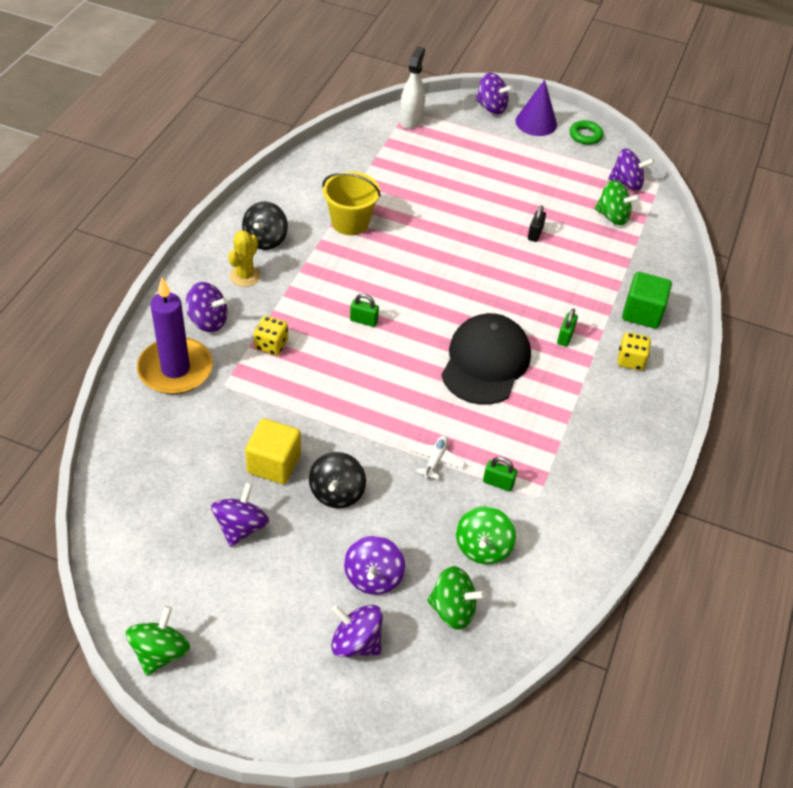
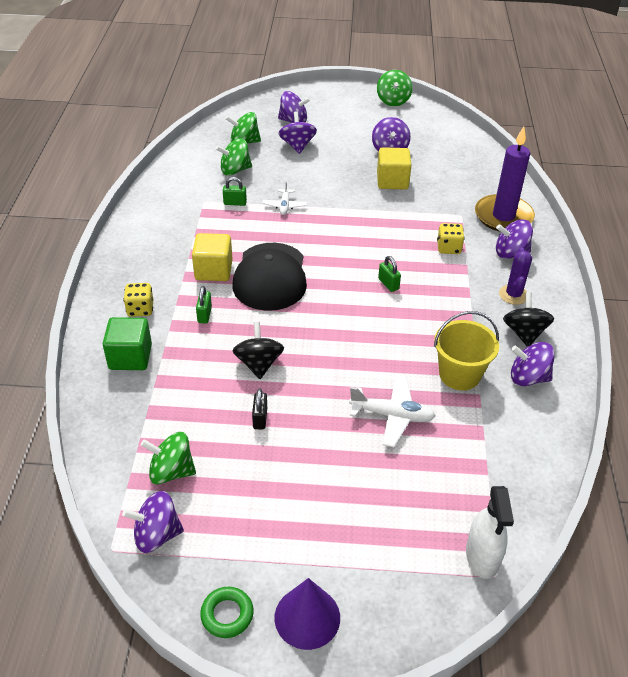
camera: 165 degrees right, 5 degrees down
yellow cactus [228,230,261,287] -> purple cactus [499,248,532,305]
black spinning top [309,452,366,508] -> black spinning top moved to [232,322,284,379]
green padlock [350,293,379,327] -> green padlock turned 60 degrees clockwise [378,256,401,292]
green spinning top [456,506,516,564] -> green spinning top turned 105 degrees counterclockwise [216,138,252,176]
purple spinning top [476,73,513,115] -> purple spinning top moved to [511,342,555,386]
none -> yellow cube [192,233,233,281]
none -> white plane [349,375,436,447]

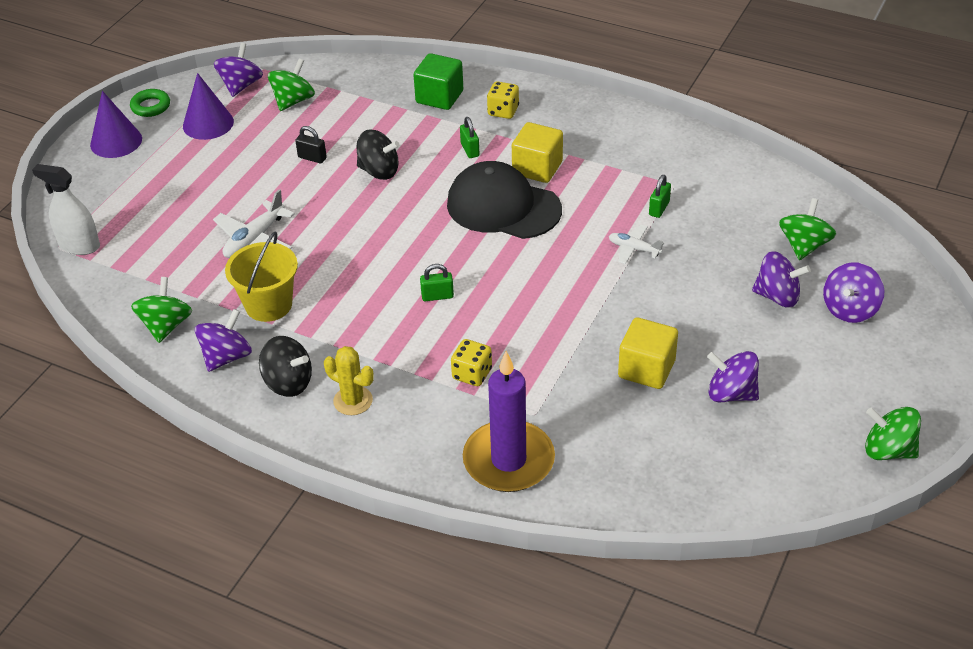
camera: 115 degrees right, 0 degrees up
green padlock [196,286,212,323] -> green padlock turned 45 degrees clockwise [460,117,480,158]
green spinning top [216,138,252,176] -> green spinning top moved to [131,277,192,343]
purple spinning top [496,219,533,259] -> none
purple cactus [499,248,532,305] -> yellow cactus [324,346,374,415]
none -> purple cone [183,73,234,140]

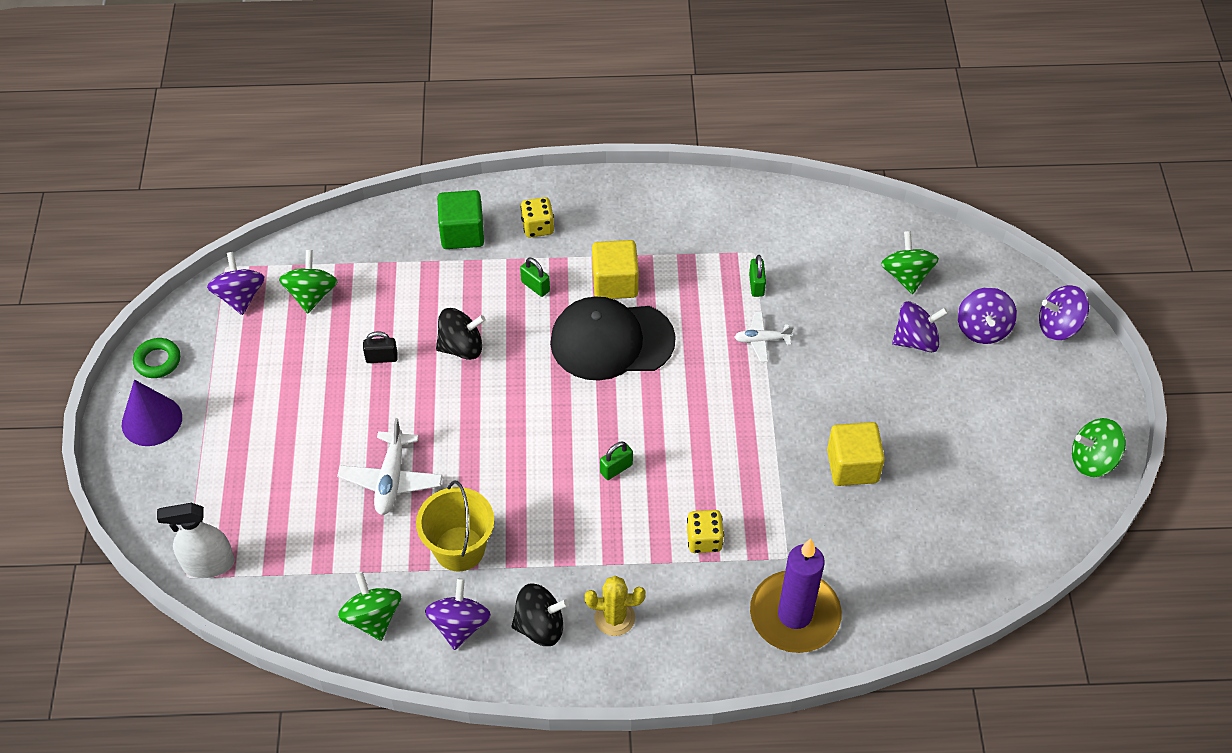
camera: 30 degrees left, 10 degrees up
purple cone [183,73,234,140] -> none
purple spinning top [707,351,759,402] -> purple spinning top moved to [1039,285,1089,340]

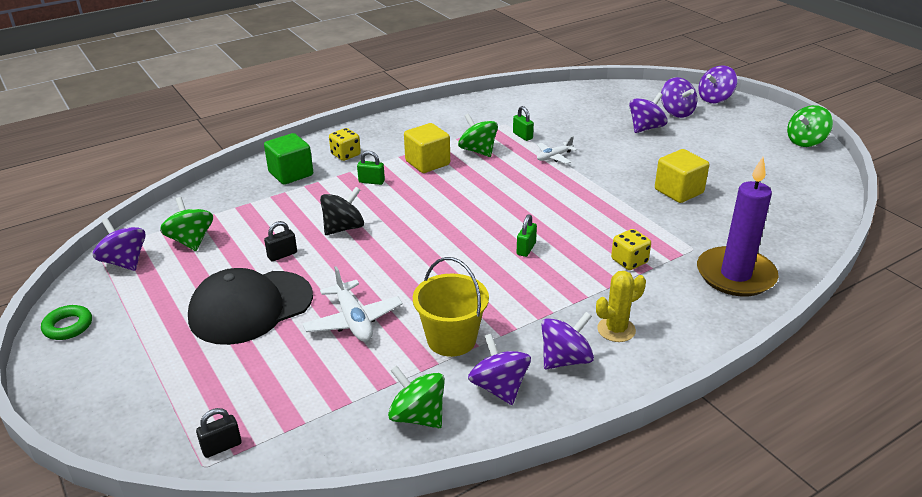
camera: 30 degrees left, 20 degrees down
purple cone [122,380,182,446] -> none
white spray bottle [157,503,235,578] -> black padlock [196,408,242,458]
black spinning top [511,584,569,646] -> purple spinning top [541,312,594,369]
black cap [550,297,676,380] -> black cap moved to [188,268,313,345]
green spinning top [881,231,939,294] -> green spinning top moved to [458,114,498,157]

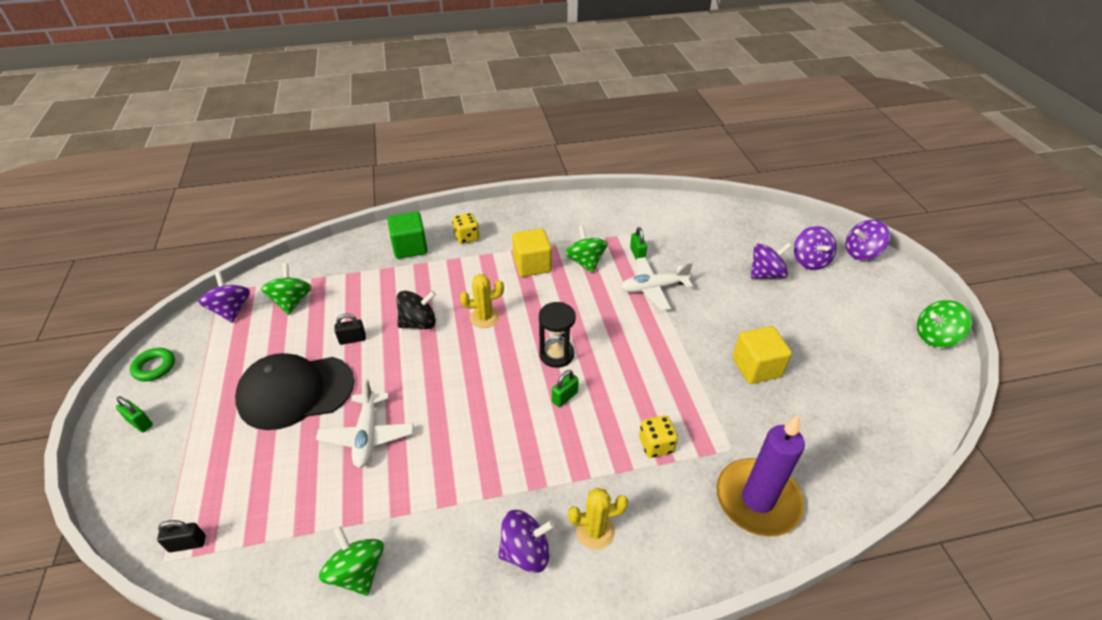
camera: 20 degrees right, 10 degrees up
green padlock [357,151,385,185] -> green padlock moved to [116,396,153,433]
yellow bucket [413,257,489,357] -> none
purple spinning top [468,333,531,405] -> none
white plane [537,136,577,164] -> white plane [621,257,693,311], size x1.60
none -> yellow cactus [460,274,504,328]
none -> black hourglass [539,302,576,368]

